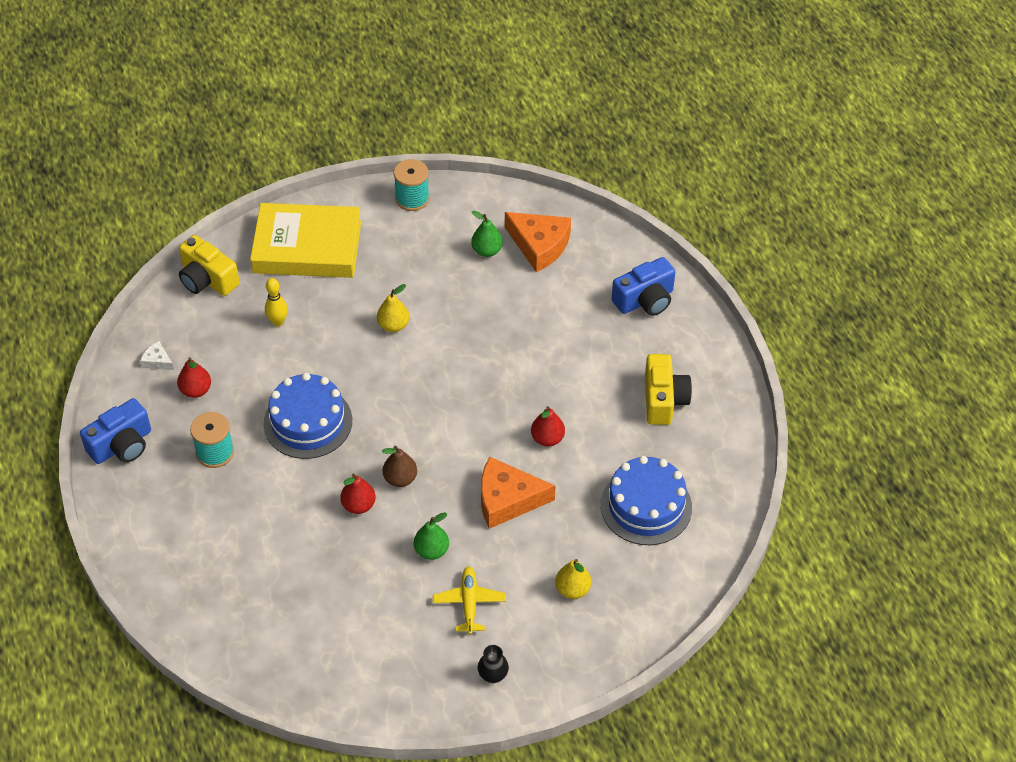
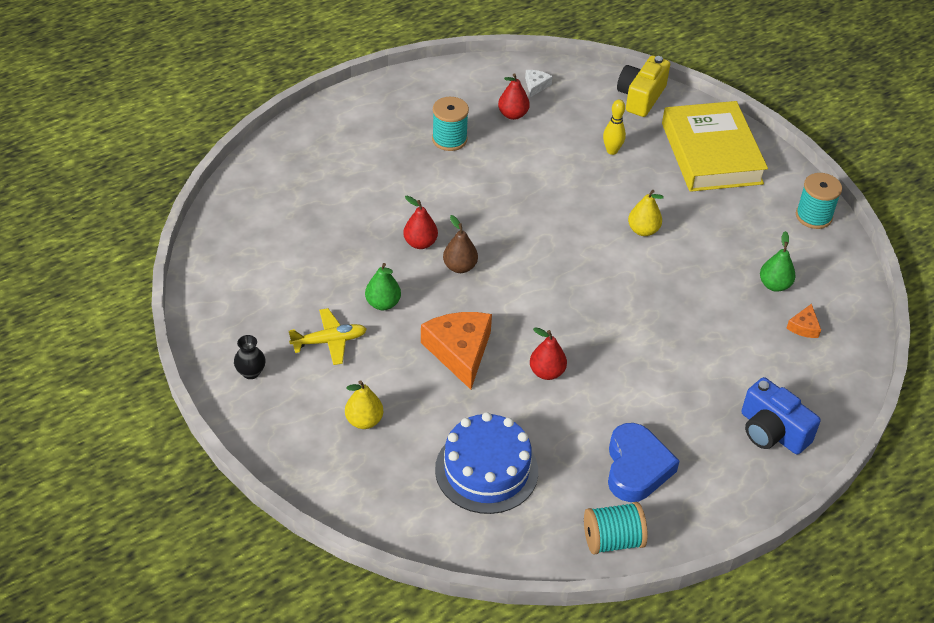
camera: 75 degrees right, 5 degrees down
blue camera [80,398,151,464] -> none
blue cake [263,373,352,459] -> none
orange cheese [505,212,571,272] -> orange cheese [786,304,821,338], size x0.46
yellow camera [645,354,692,425] -> blue heart [608,423,680,502]
none -> turquoise spool [584,502,648,555]

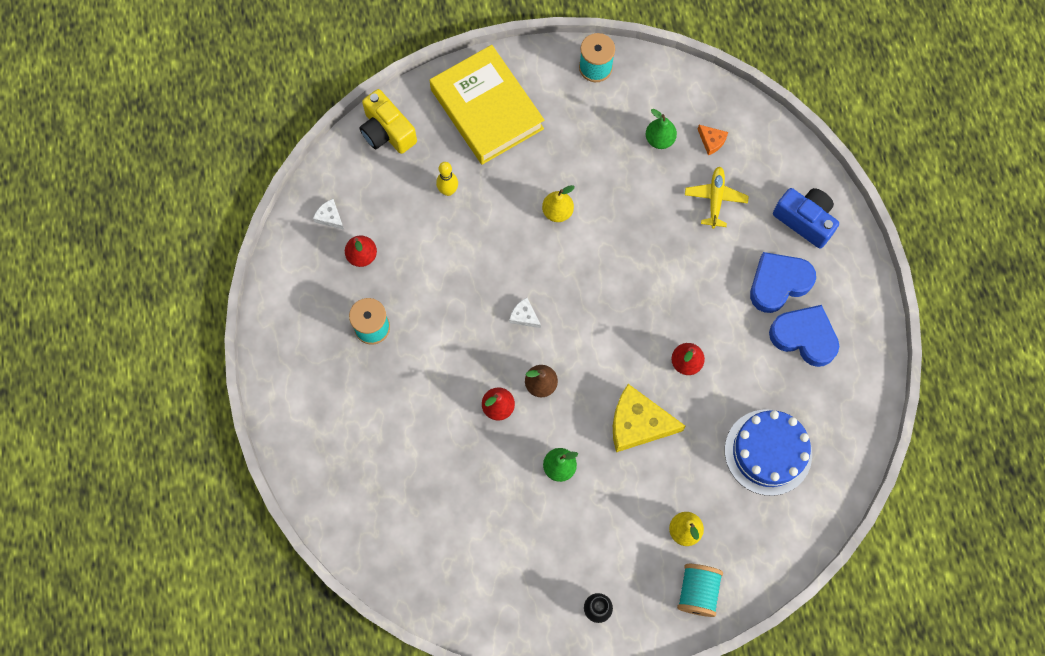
camera: 65 degrees left, 25 degrees up
yellow plane [289,308,367,365] -> yellow plane moved to [685,167,749,229]
orange cheese [421,312,492,390] -> yellow cheese [613,384,686,452]
turquoise spool [584,502,648,555] -> turquoise spool moved to [677,564,723,617]
yellow book [662,101,768,192] -> yellow book turned 45 degrees clockwise [430,45,544,165]
blue camera [742,377,821,455] -> blue camera turned 120 degrees counterclockwise [773,188,839,249]
none -> white cheese [509,298,541,328]
none -> blue heart [750,252,816,313]

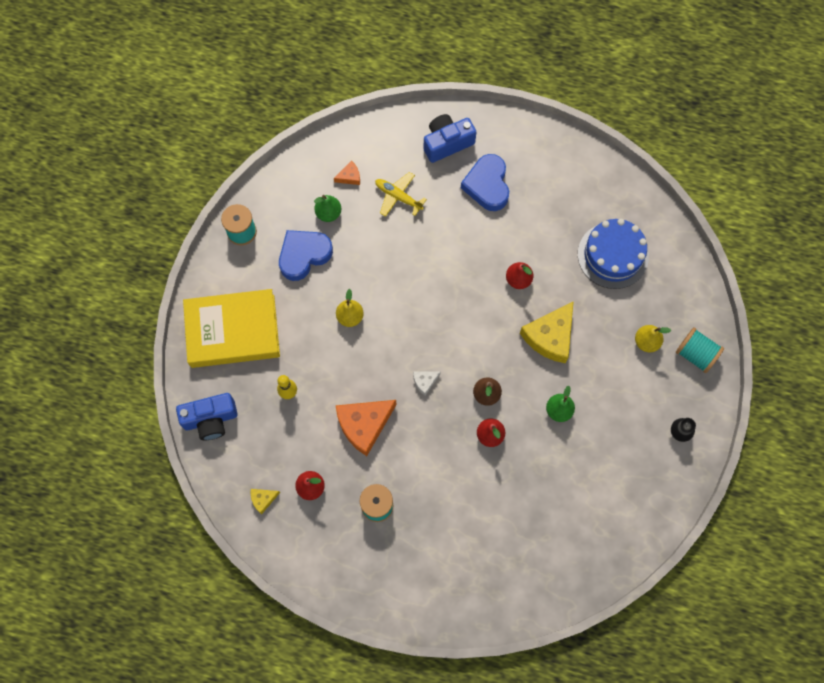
camera: 65 degrees left, 0 degrees up
white cheese [313,199,344,230] -> yellow cheese [251,489,280,515]
yellow camera [359,89,417,154] -> blue camera [176,393,238,440]
blue heart [769,305,839,367] -> blue heart moved to [279,230,333,281]
none -> orange cheese [335,400,397,456]

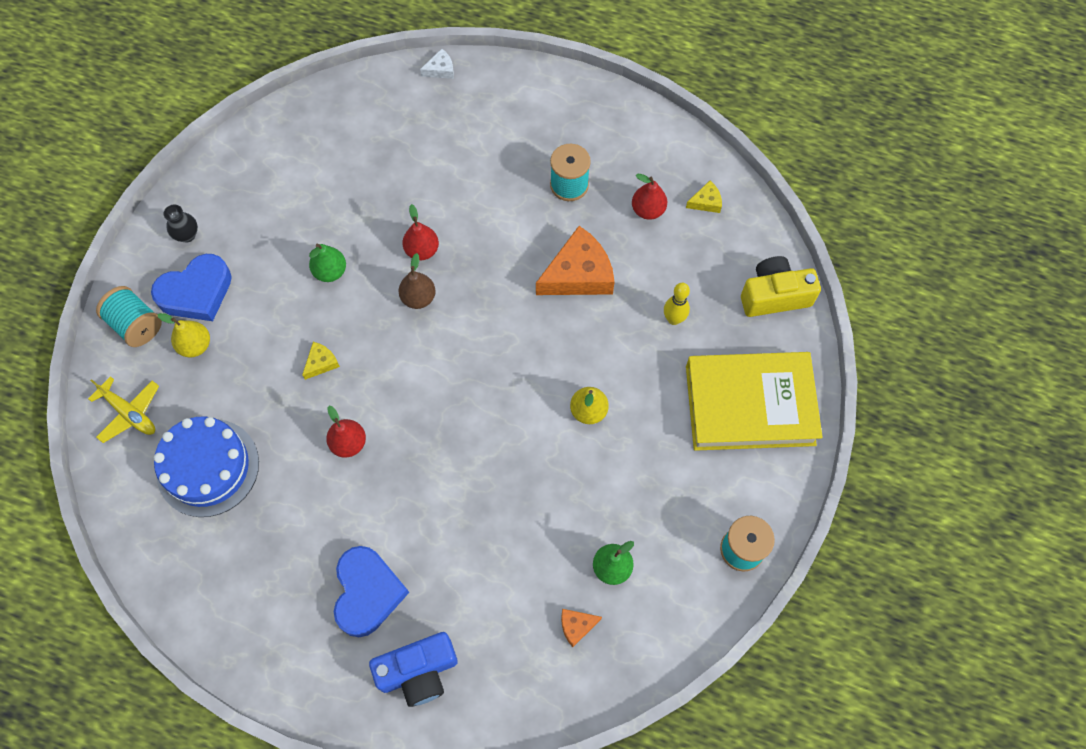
camera: 175 degrees left, 5 degrees down
blue camera [176,393,238,440] -> yellow camera [741,256,821,317]
blue heart [279,230,333,281] -> blue heart moved to [151,254,232,321]
yellow plane [375,172,427,217] -> yellow plane moved to [88,376,159,443]
white cheese [413,371,441,396] -> white cheese moved to [420,49,454,79]
yellow cheese [520,301,574,363] -> yellow cheese [302,342,340,380], size x0.46

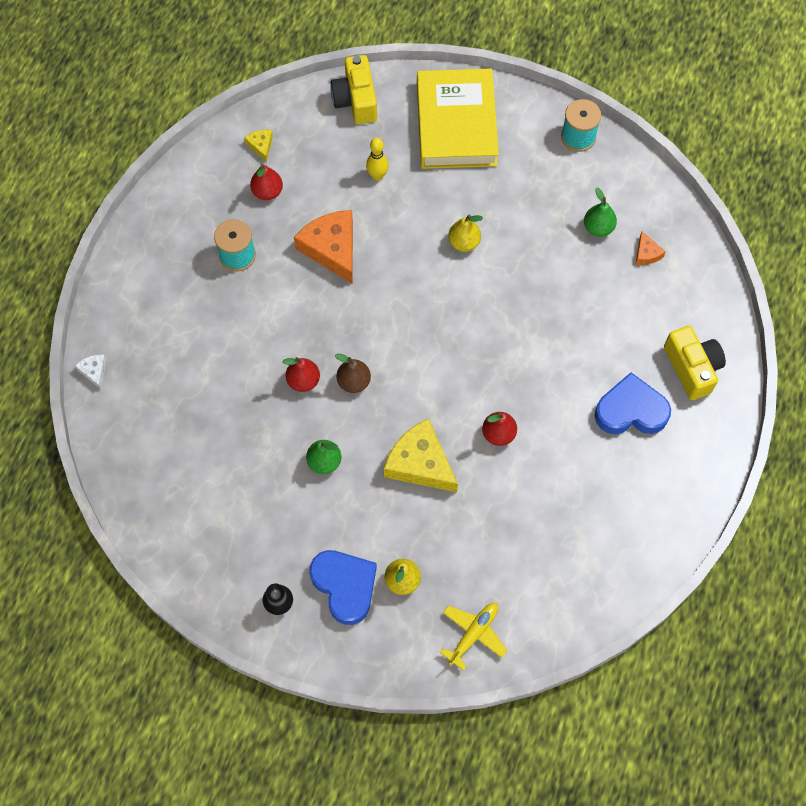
camera: 90 degrees left, 0 degrees up
turquoise spool [96,286,162,347] -> none
blue cake [154,417,259,517] -> none
yellow cheese [302,342,340,380] -> yellow cheese [384,418,458,492], size x2.16
blue camera [369,632,458,707] -> yellow camera [664,326,726,400]

